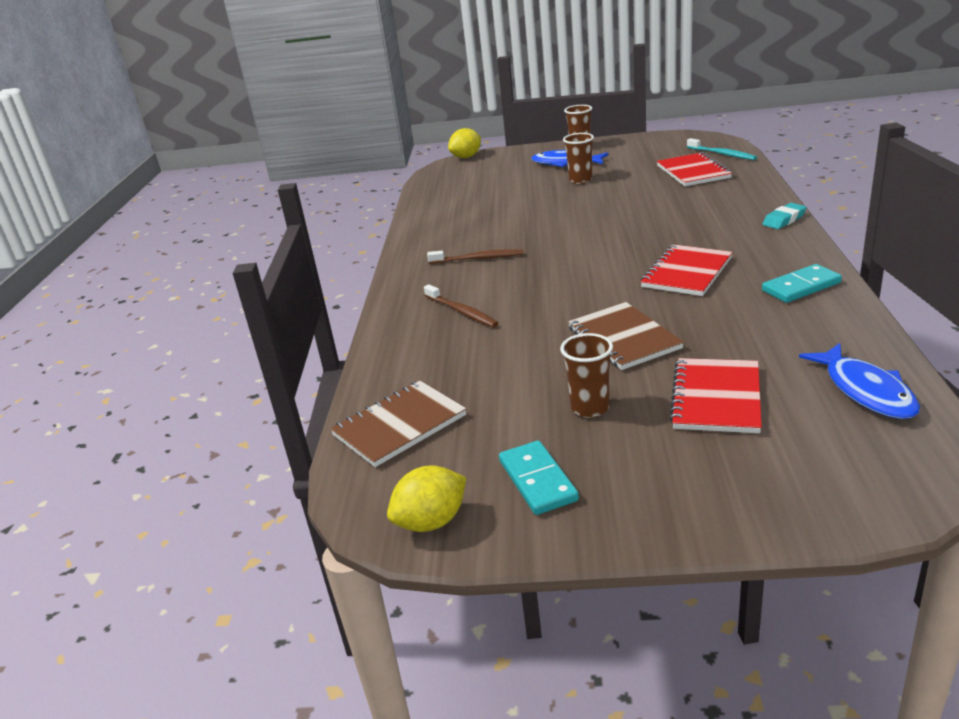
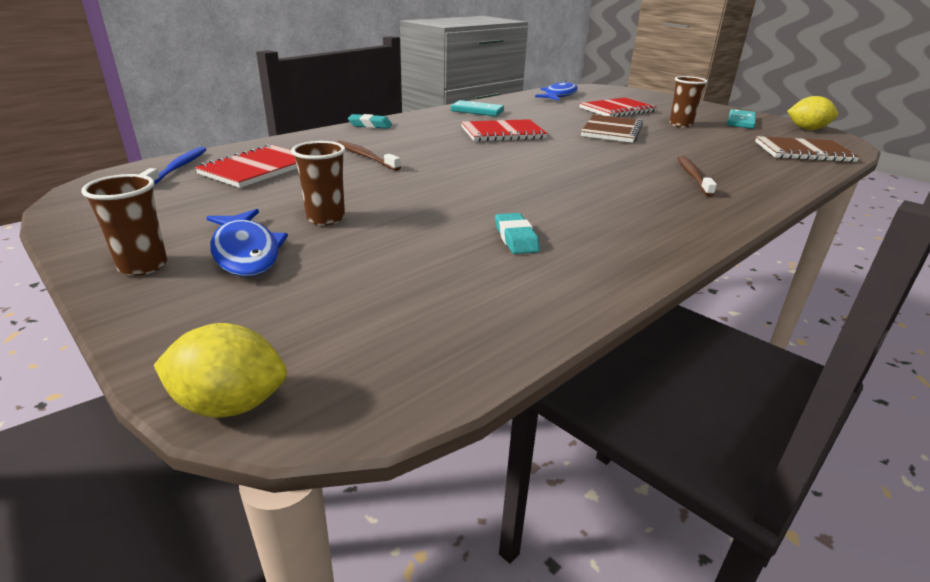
camera: 140 degrees left, 0 degrees up
brown toothbrush [427,249,524,264] -> brown toothbrush moved to [337,140,401,171]
turquoise toothbrush [687,138,757,160] -> blue toothbrush [140,147,206,185]
none -> turquoise eraser [495,213,540,254]

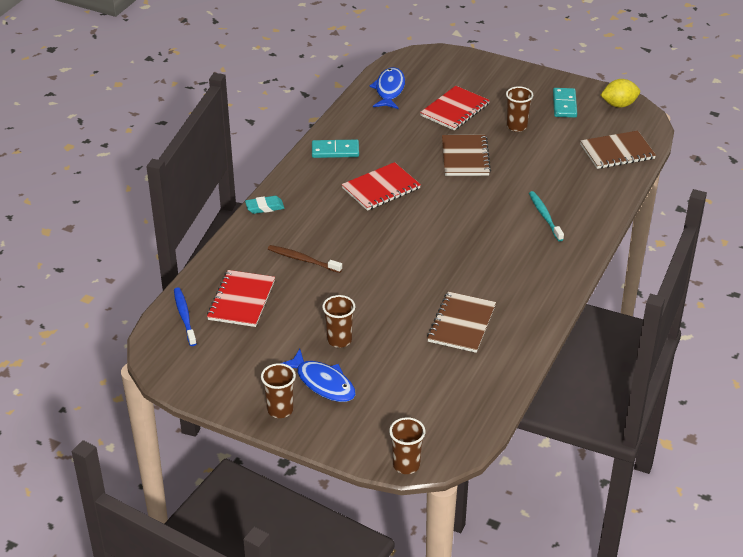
camera: 20 degrees left, 10 degrees up
yellow lemon [154,323,287,418] -> brown cup [389,417,426,474]
turquoise eraser [495,213,540,254] -> brown notebook [427,292,496,353]
brown toothbrush [678,156,717,197] -> turquoise toothbrush [529,191,564,241]

